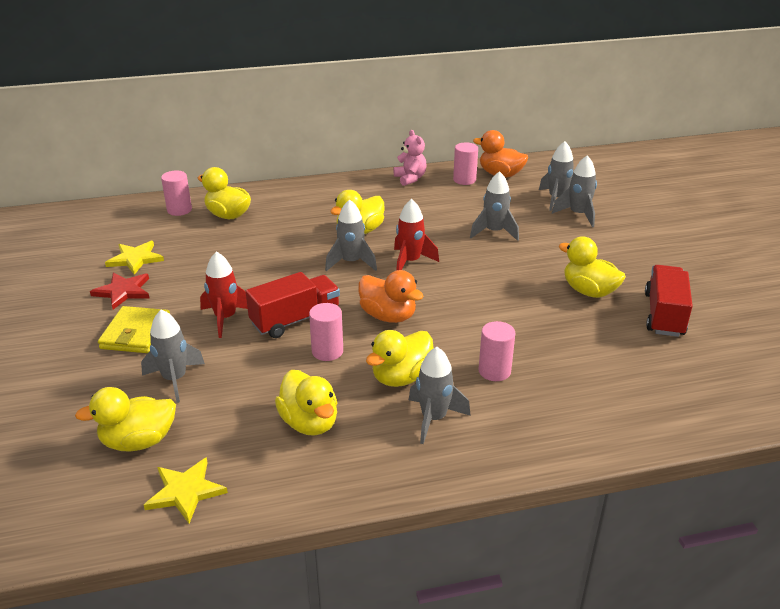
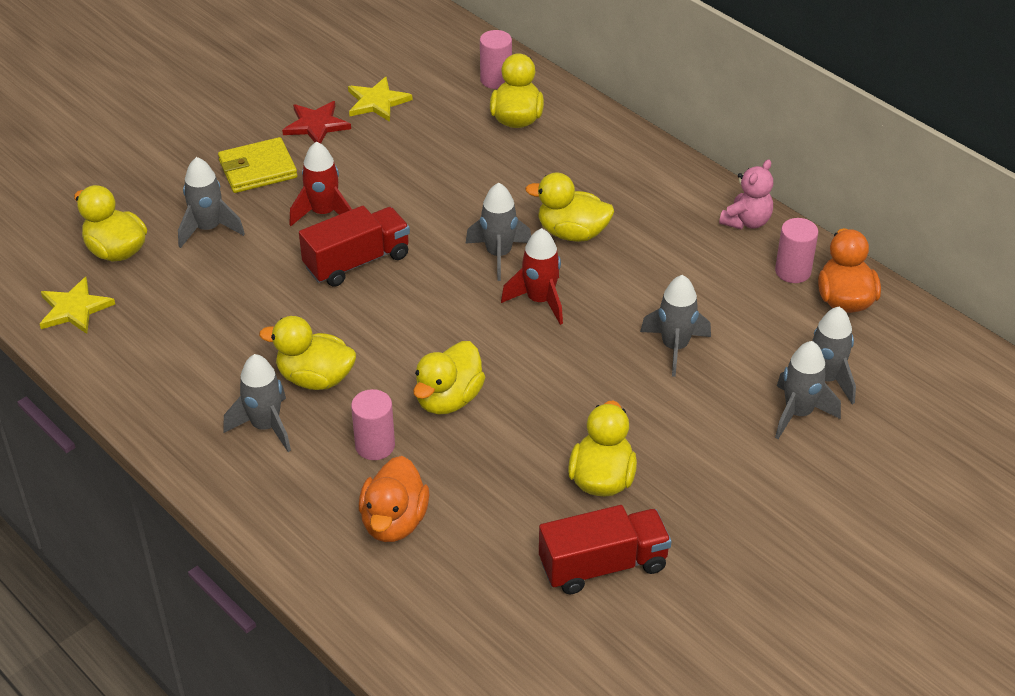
camera: 60 degrees right, 10 degrees up
red truck [245,272,340,338] -> red truck turned 60 degrees counterclockwise [299,206,410,287]
yellow duck [275,370,337,436] -> yellow duck moved to [413,341,485,414]
pink cylinder [309,303,343,361] -> none
orange duck [359,270,423,323] -> orange duck moved to [359,456,429,542]

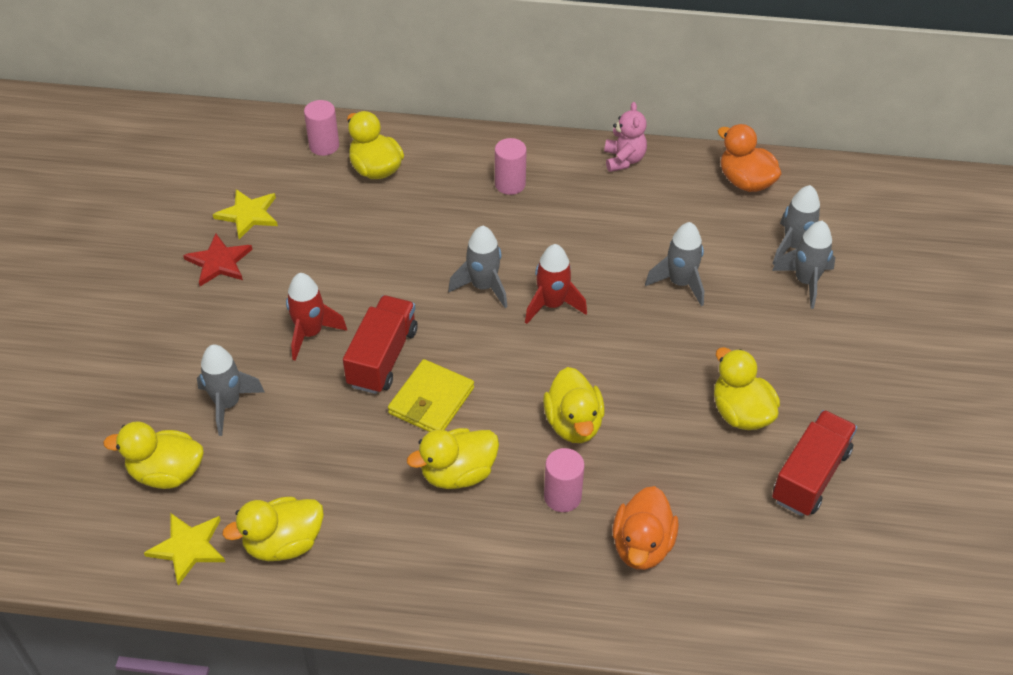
camera: 40 degrees left, 5 degrees up
yellow wallet [218,137,298,193] -> yellow wallet moved to [388,359,474,432]
grey rocket [223,354,291,452] -> none
orange duck [359,456,429,542] -> orange duck turned 45 degrees clockwise [612,486,679,570]
yellow duck [525,172,614,242] -> yellow duck moved to [222,496,324,561]
pink cylinder [775,218,818,283] -> pink cylinder moved to [495,138,527,195]

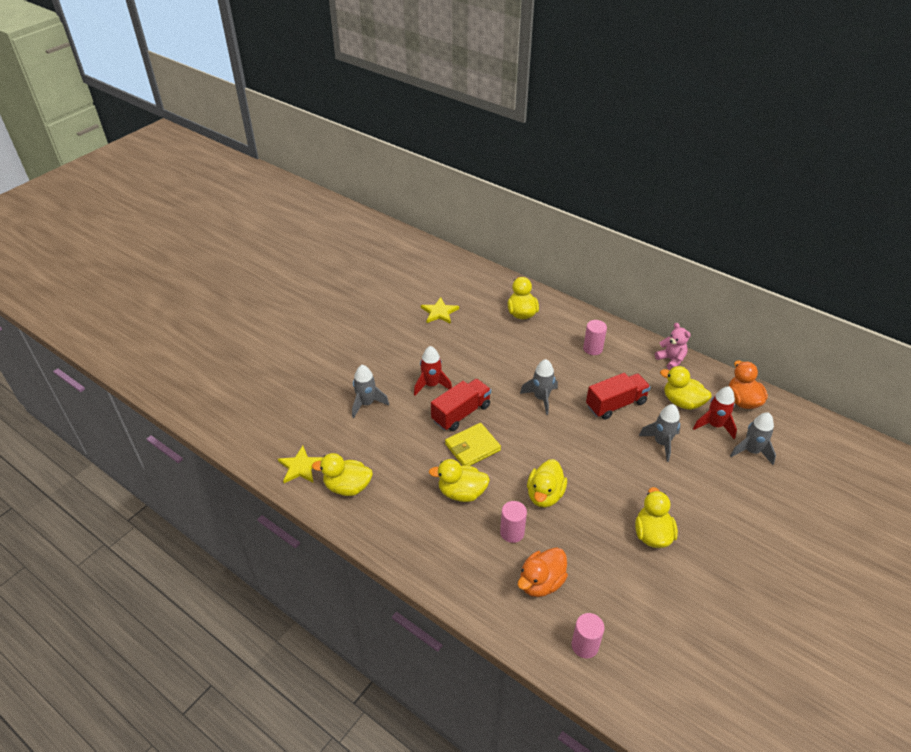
camera: 30 degrees right, 5 degrees down
yellow duck [103,421,203,489] -> yellow duck moved to [660,366,711,410]
red star [183,233,253,286] -> none
pink cylinder [304,100,339,156] -> pink cylinder moved to [571,613,604,658]
red rocket [525,244,587,324] -> red rocket moved to [693,386,737,439]
pink teddy bear [604,102,647,172] -> pink teddy bear turned 60 degrees counterclockwise [655,323,691,370]
grey rocket [772,221,835,309] -> none
red truck [772,410,857,516] -> red truck moved to [586,373,651,420]

